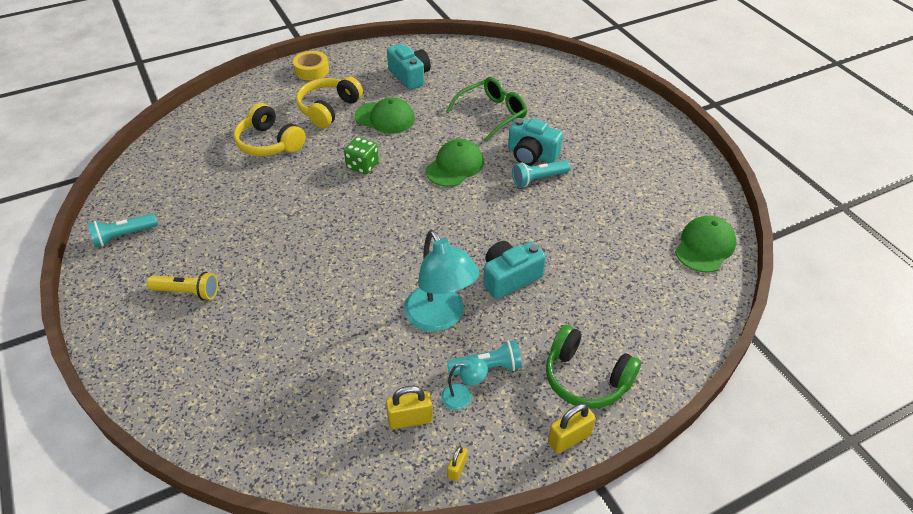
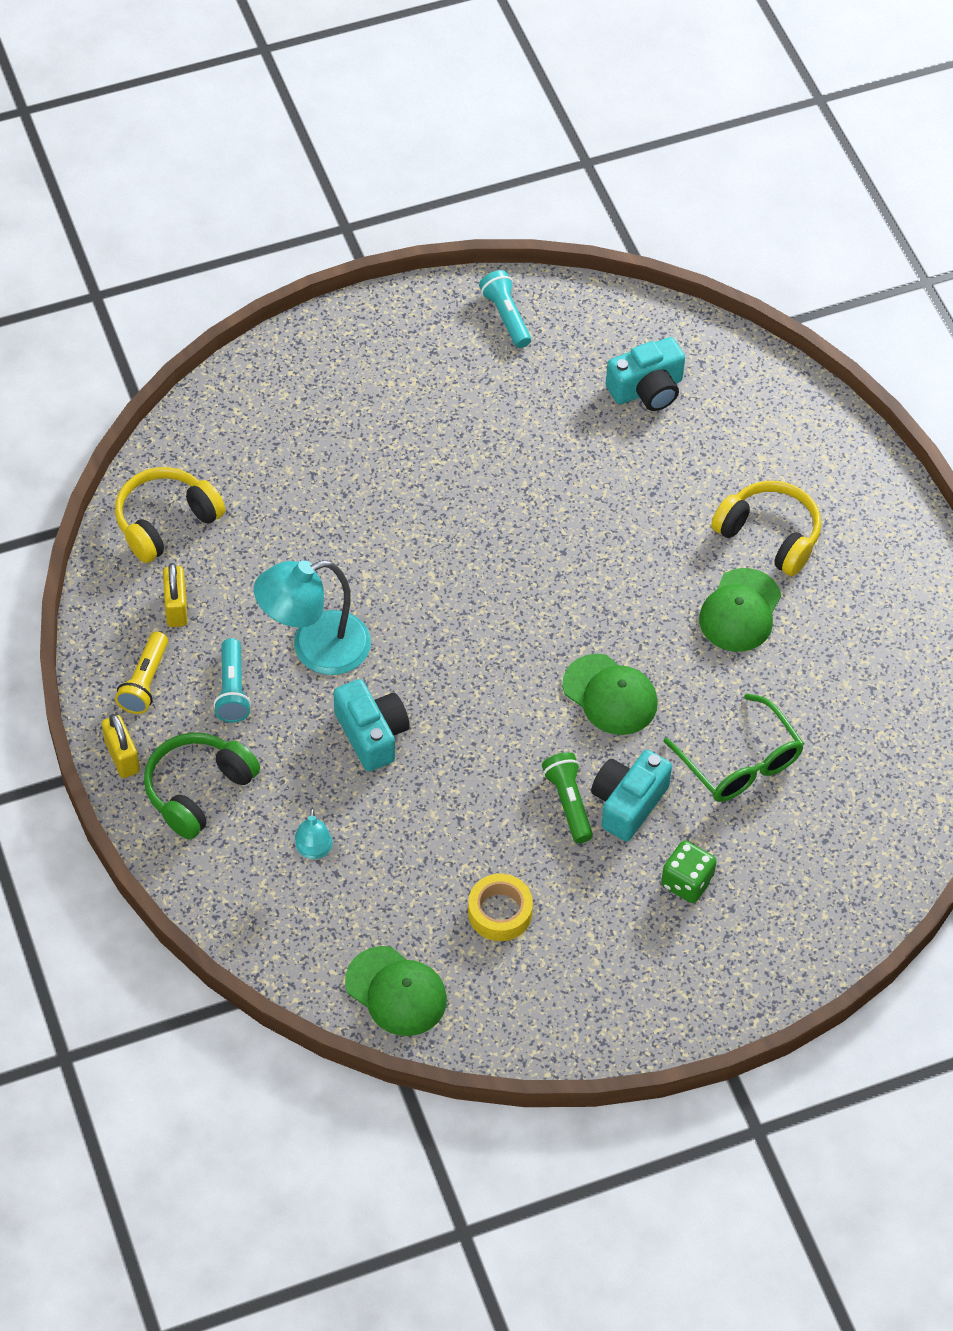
camera: 95 degrees right, 10 degrees up
yellow flashlight [147,272,218,300] -> yellow flashlight moved to [115,632,168,714]
yellow headphones [234,103,306,156] -> yellow headphones moved to [115,467,225,563]
yellow tape [293,51,329,80] -> yellow tape moved to [468,874,533,941]
green dice [344,137,379,174] -> green dice moved to [661,841,717,903]
turquoise camera [387,44,431,90] -> turquoise camera moved to [606,337,685,411]
turquoise lamp [441,358,488,410] -> turquoise lamp moved to [295,808,333,859]
yellow padlock [447,446,467,481] -> none
turquoise flashlight [512,160,570,187] -> green flashlight [542,752,593,843]

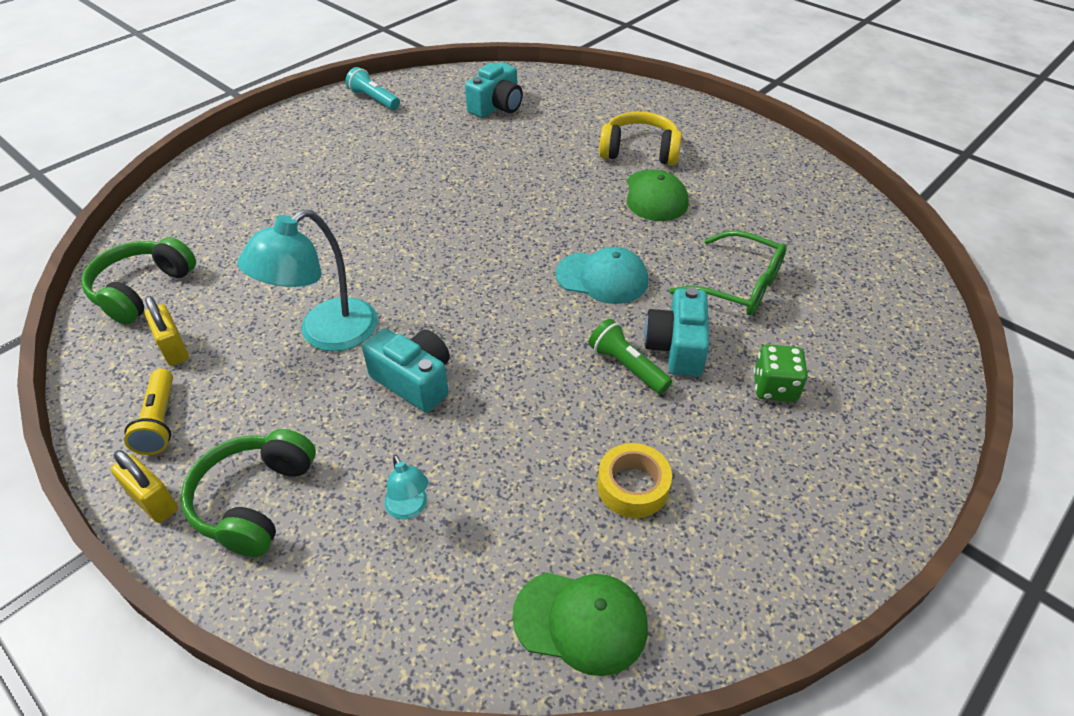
camera: 25 degrees left, 10 degrees down
yellow headphones [115,467,225,563] -> green headphones [81,237,196,325]
turquoise flashlight [213,638,251,722] -> none
green cap [563,654,658,735] -> turquoise cap [556,247,648,304]

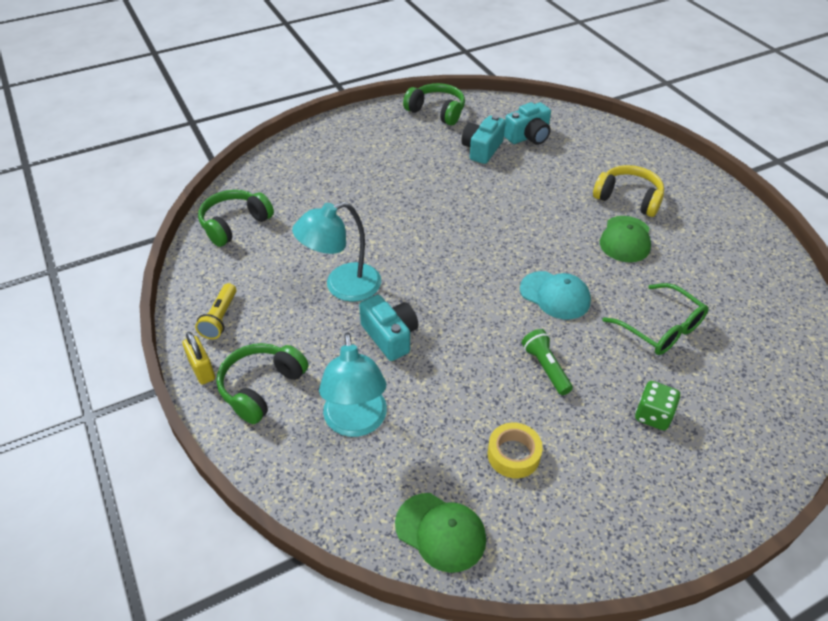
camera: 20 degrees right, 0 degrees up
yellow padlock [145,296,189,366] -> none
turquoise flashlight [345,67,400,110] -> green headphones [403,83,465,125]
turquoise lamp [384,454,428,519] -> turquoise lamp [319,332,387,437], size x2.16
turquoise camera [644,287,709,377] -> turquoise camera moved to [461,115,505,164]

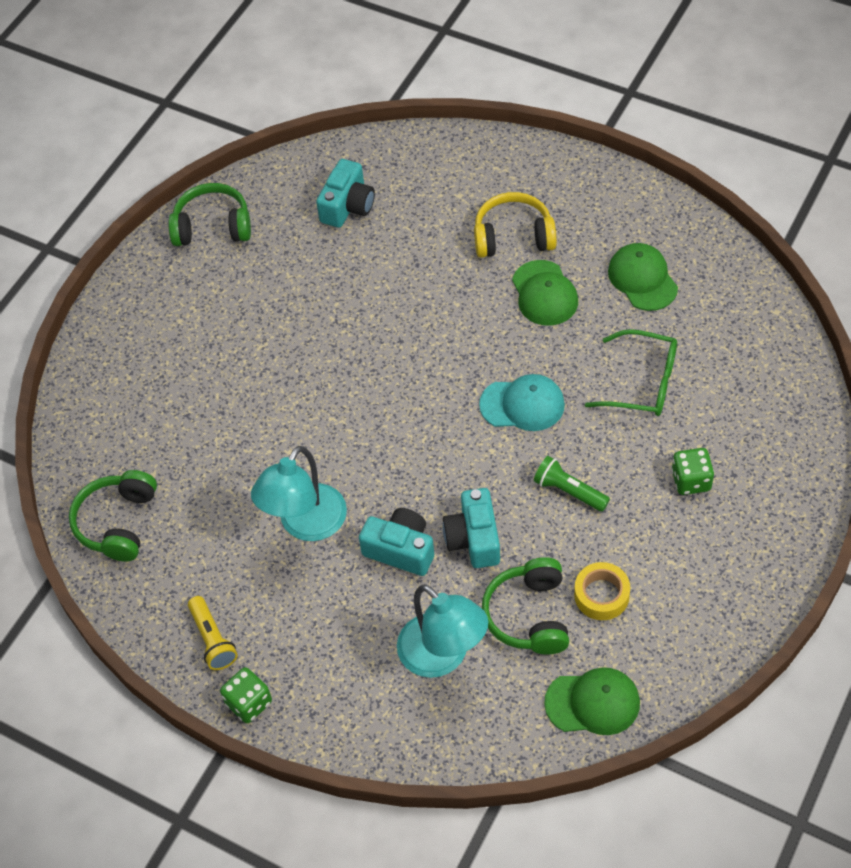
camera: 30 degrees left, 10 degrees up
yellow padlock [182,332,215,385] -> green dice [220,667,272,723]
green headphones [216,343,308,424] -> green headphones moved to [482,557,569,655]
turquoise camera [461,115,505,164] -> turquoise camera moved to [443,488,500,568]
none -> green cap [608,243,678,311]

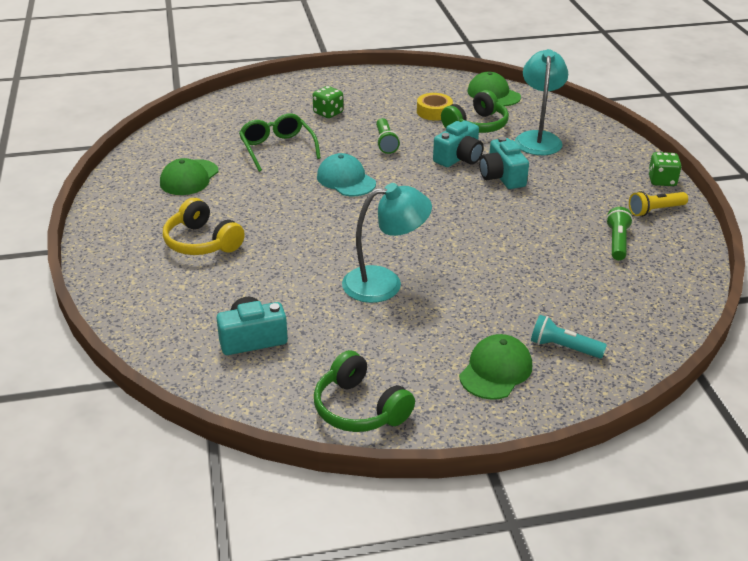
camera: 135 degrees left, 20 degrees down
green headphones [69,470,157,562] -> none
yellow flashlight [188,596,238,670] -> yellow flashlight turned 135 degrees counterclockwise [629,191,688,217]
turquoise lamp [251,446,347,541] -> turquoise lamp moved to [342,183,432,303]
green cap [512,260,578,326] -> green cap moved to [459,334,532,400]
none -> turquoise flashlight [531,315,607,359]
none -> green flashlight [606,207,633,260]

